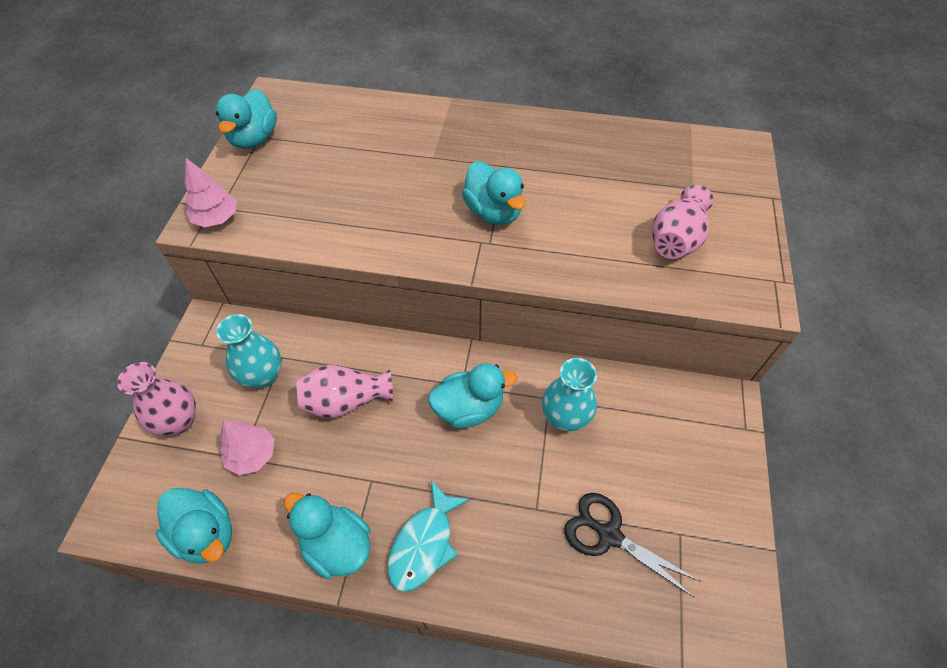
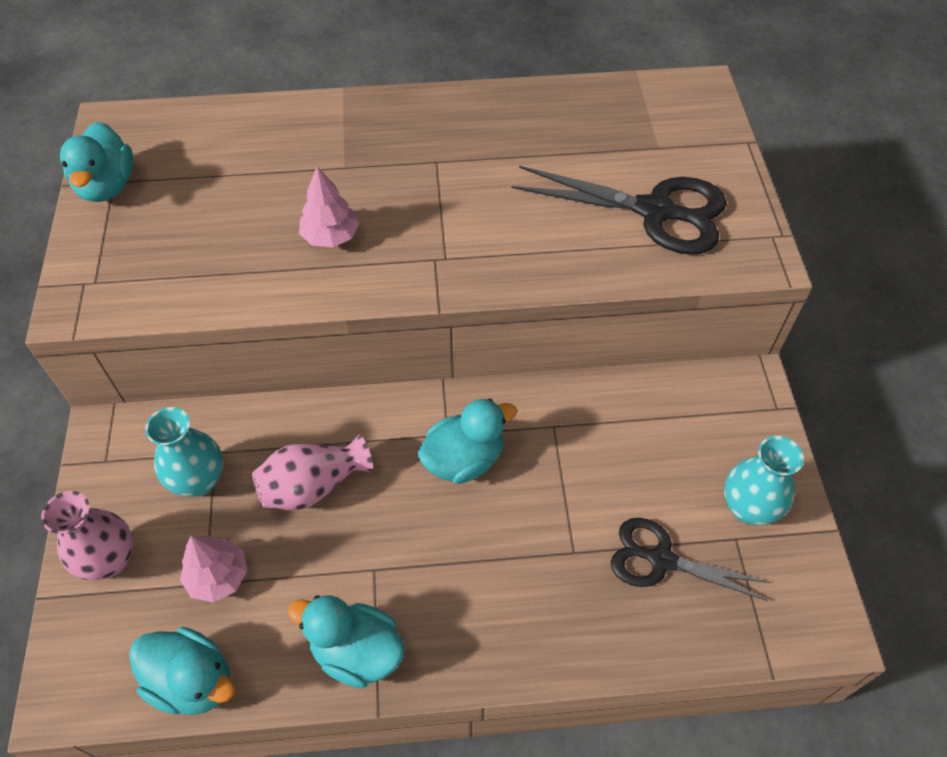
camera: 15 degrees left, 0 degrees up
pink tree [184,158,237,227] -> pink tree moved to [299,167,360,248]
turquoise fish [388,480,470,592] -> none
turquoise duck [462,161,526,225] -> none
turquoise vase [542,358,597,431] -> turquoise vase moved to [724,436,804,525]
pink vase [652,185,713,259] -> black scissors [512,166,727,255]

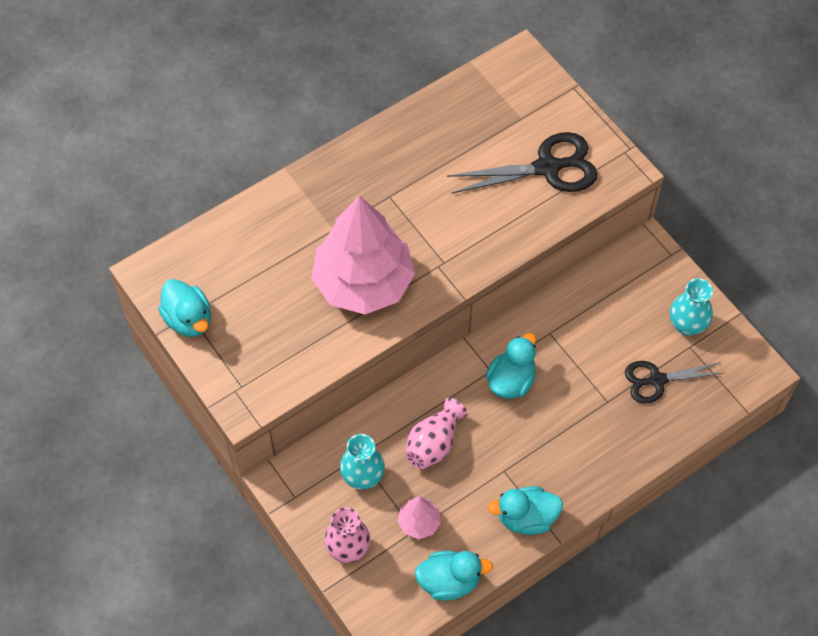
camera: 30 degrees left, 5 degrees up
pink tree [299,167,360,248] -> pink tree [311,196,415,314], size x2.40

